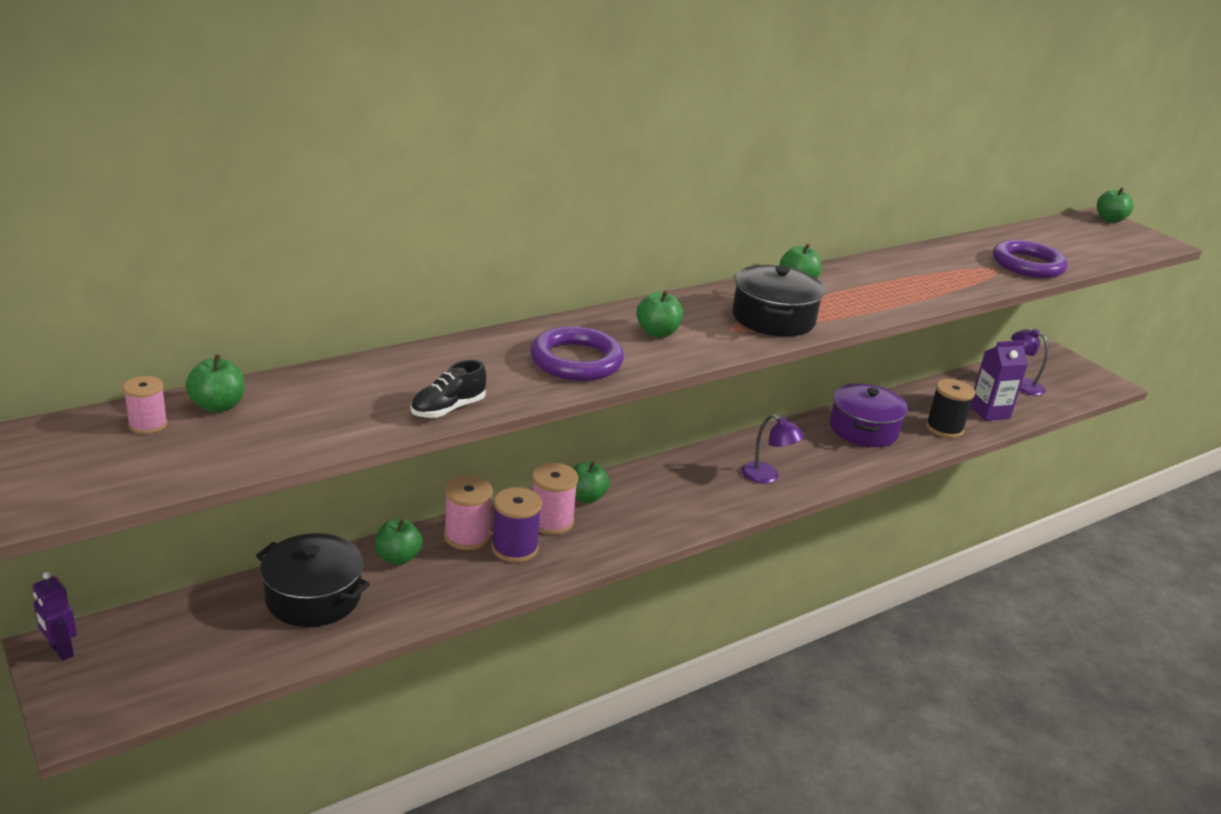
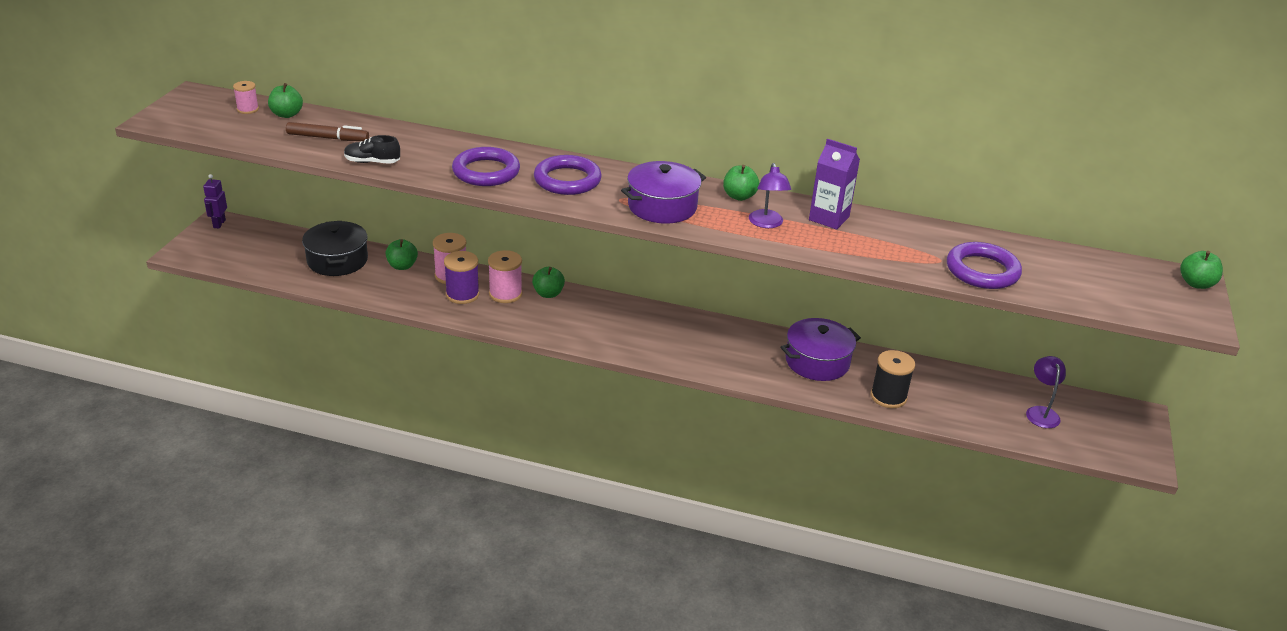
camera: 50 degrees right, 5 degrees up
green apple [637,290,683,337] -> purple ring [534,155,602,195]
black pot [732,265,825,337] -> purple pot [621,161,706,223]
purple lamp [741,414,804,484] -> purple lamp moved to [749,163,791,228]
purple carton [970,340,1028,421] -> purple carton moved to [809,139,860,230]
none -> brown marker [286,122,369,141]

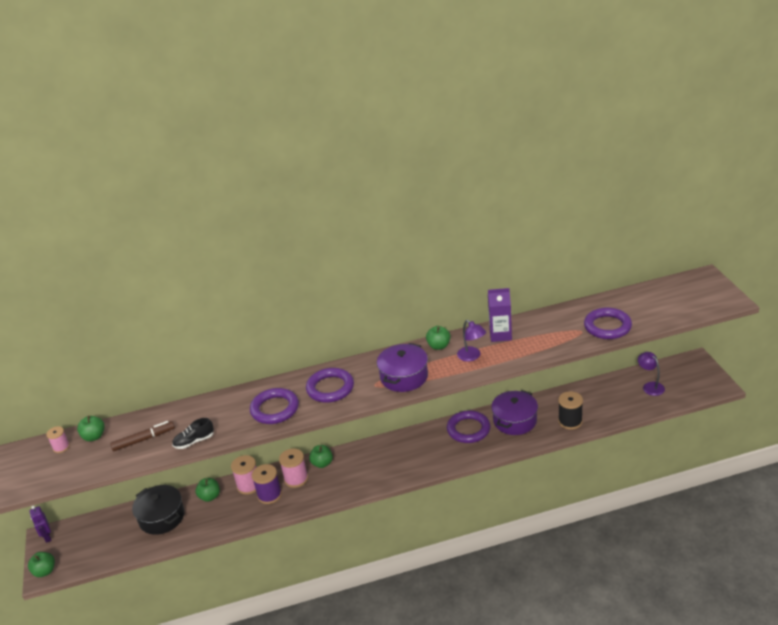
camera: 25 degrees left, 0 degrees up
green apple [1180,251,1223,289] -> green apple moved to [28,552,55,577]
none -> purple ring [447,410,490,443]

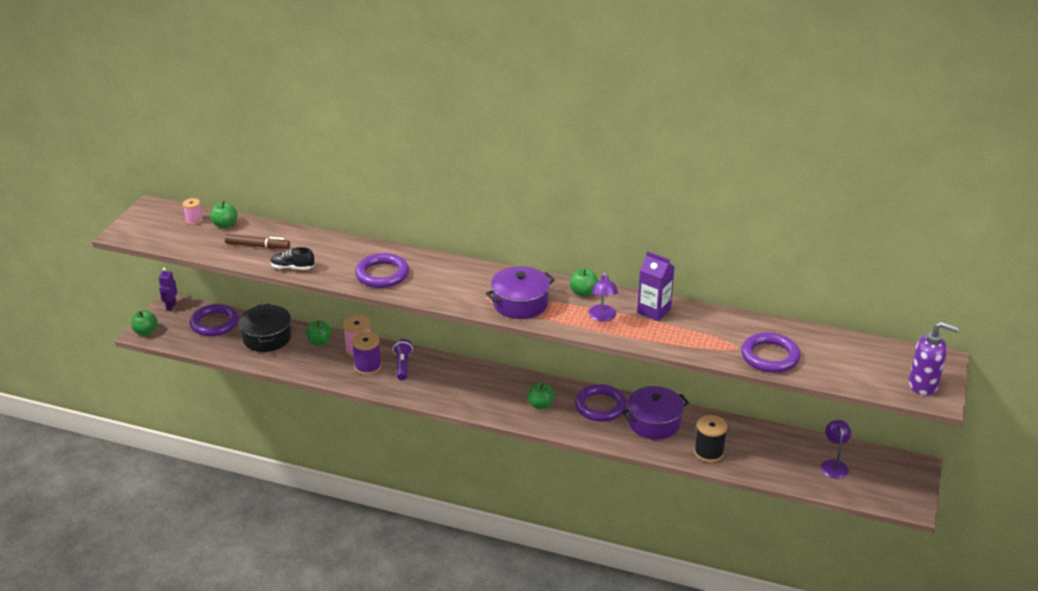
camera: 30 degrees right, 0 degrees up
pink spool [279,448,308,488] -> purple flashlight [393,339,413,380]
purple ring [306,368,354,403] -> purple ring moved to [190,304,239,337]
green apple [309,445,333,468] -> green apple moved to [527,382,555,409]
none -> purple soap dispenser [909,322,959,395]

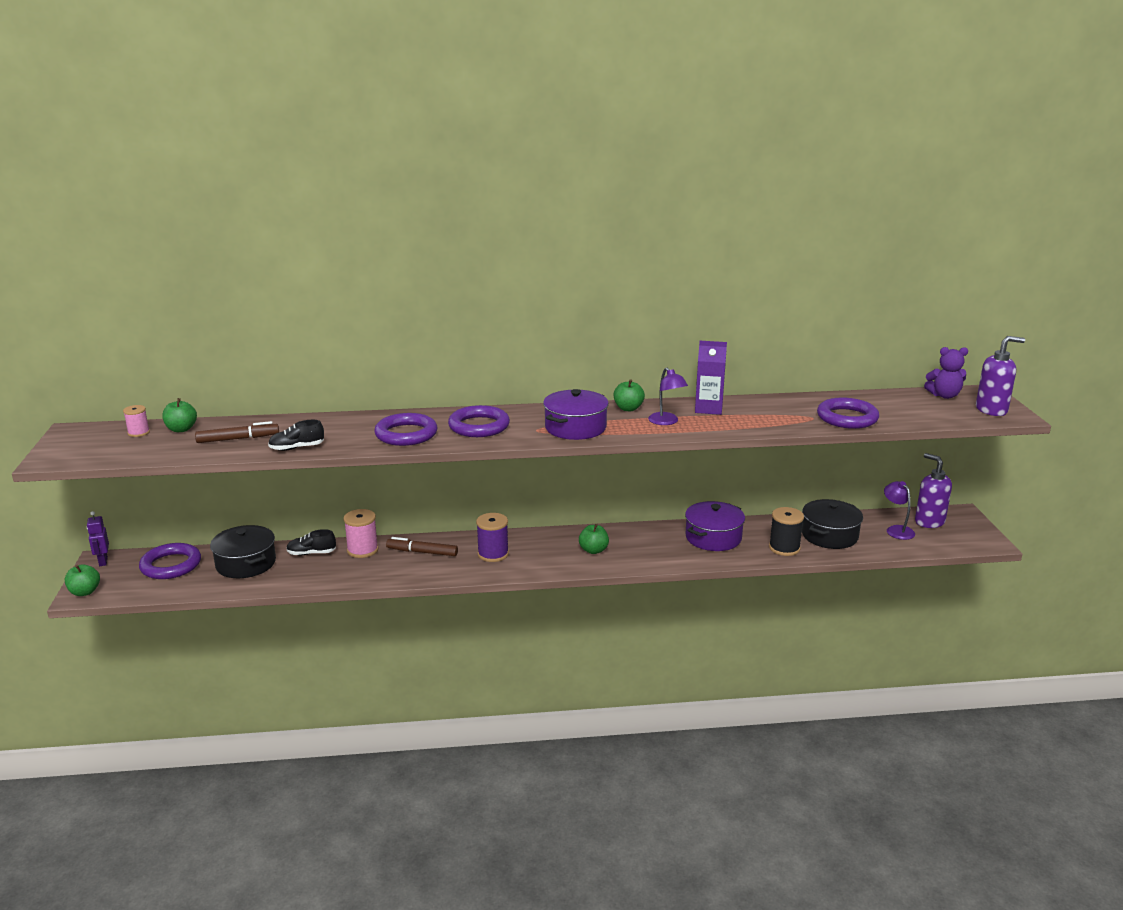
camera: 25 degrees left, 10 degrees down
green apple [306,320,332,345] -> black shoe [286,529,336,555]
purple spool [352,332,381,375] -> purple spool moved to [476,513,509,562]
purple flashlight [393,339,413,380] -> brown marker [386,537,458,556]
purple ring [575,384,627,422] -> purple ring moved to [448,405,510,437]
none -> black pot [802,499,863,549]
none -> purple soap dispenser [915,453,952,528]
none -> purple teddy bear [924,347,968,399]

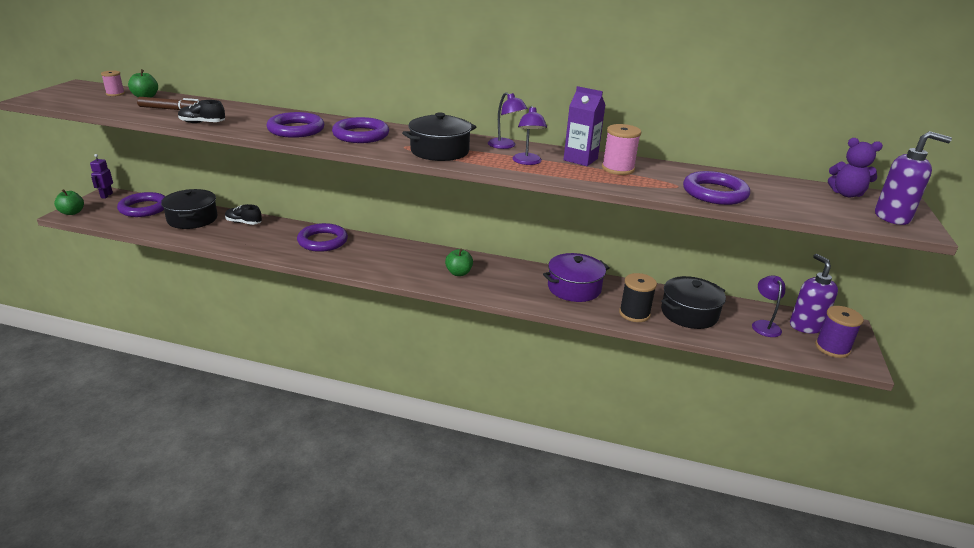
camera: 20 degrees right, 5 degrees up
pink spool [344,509,378,558] -> pink spool moved to [602,124,641,175]
brown marker [386,537,458,556] -> purple ring [297,223,348,252]
purple spool [476,513,509,562] -> purple spool moved to [815,306,864,358]
purple pot [543,389,609,440] -> black pot [402,113,476,161]
green apple [614,379,645,411] -> purple lamp [488,92,528,149]

